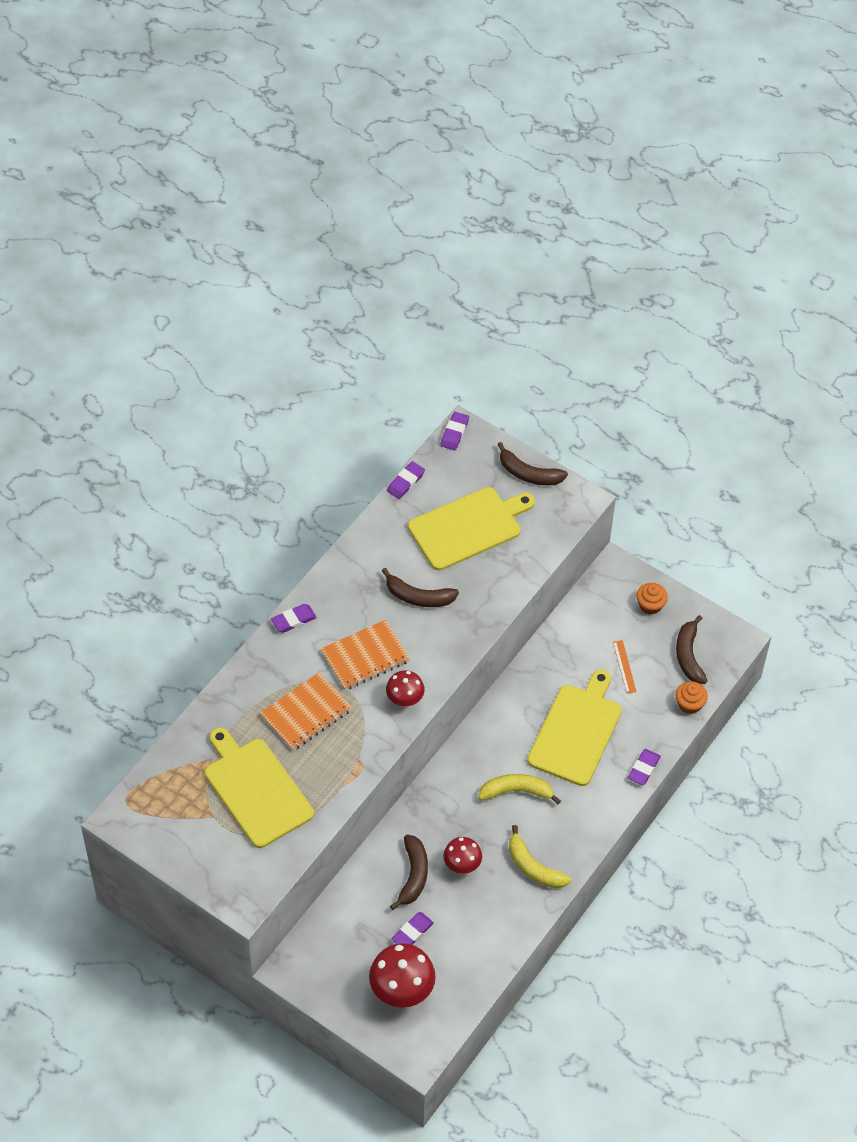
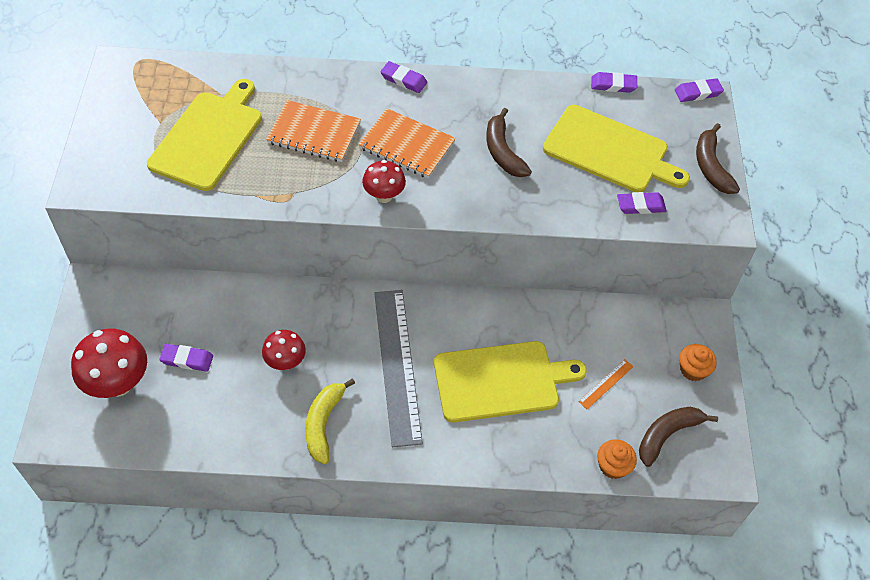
camera: 55 degrees right, 0 degrees up
brown banana [390,834,428,910] -> none
yellow banana [478,774,561,804] -> grey ruler [374,290,423,447]
purple eraser [628,749,661,786] -> purple eraser moved to [617,192,667,214]

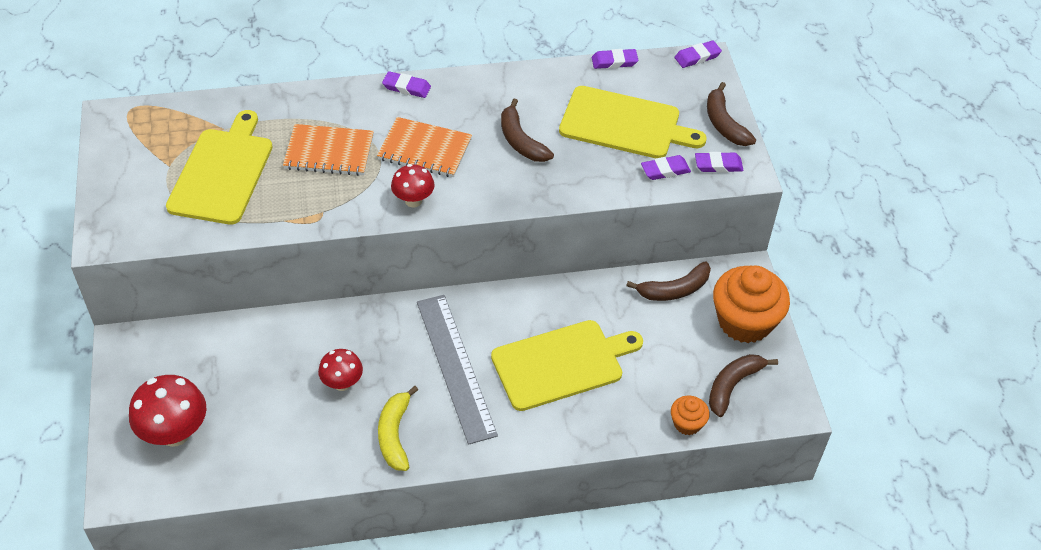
camera: 10 degrees left, 5 degrees down
purple eraser [159,344,213,372] -> purple eraser moved to [695,152,743,173]
orange ruler [578,359,634,409] -> none
orange cupcake [679,344,717,381] -> orange cupcake [713,266,790,343], size x2.07
none -> brown banana [626,261,711,301]

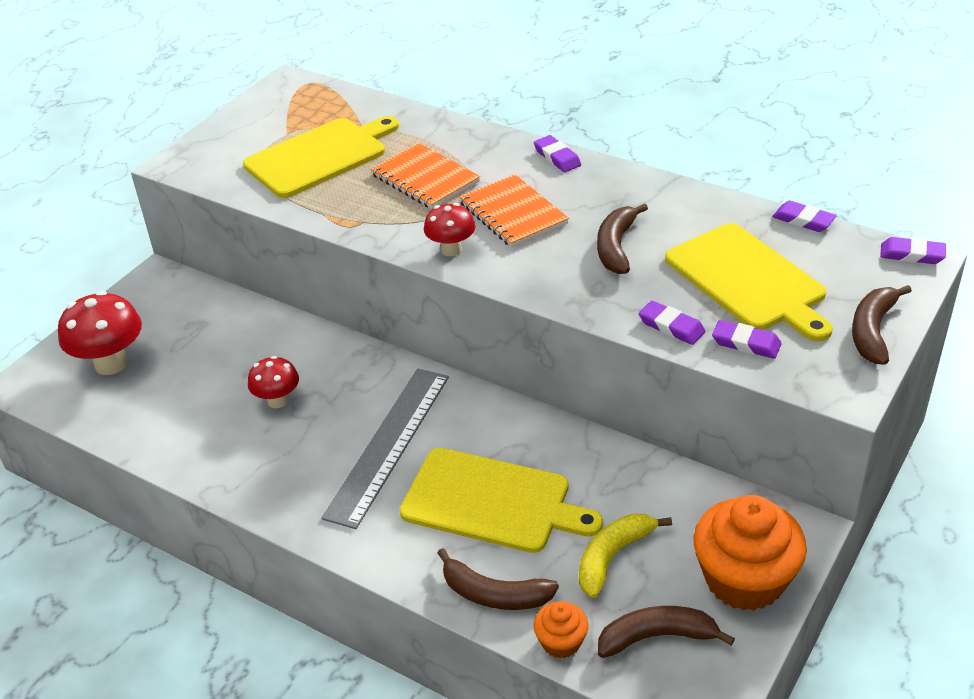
camera: 45 degrees right, 10 degrees down
yellow banana [378,386,418,471] -> yellow banana moved to [579,514,672,598]
brown banana [626,261,711,301] -> brown banana moved to [437,548,559,610]
purple eraser [695,152,743,173] -> purple eraser moved to [639,301,705,345]

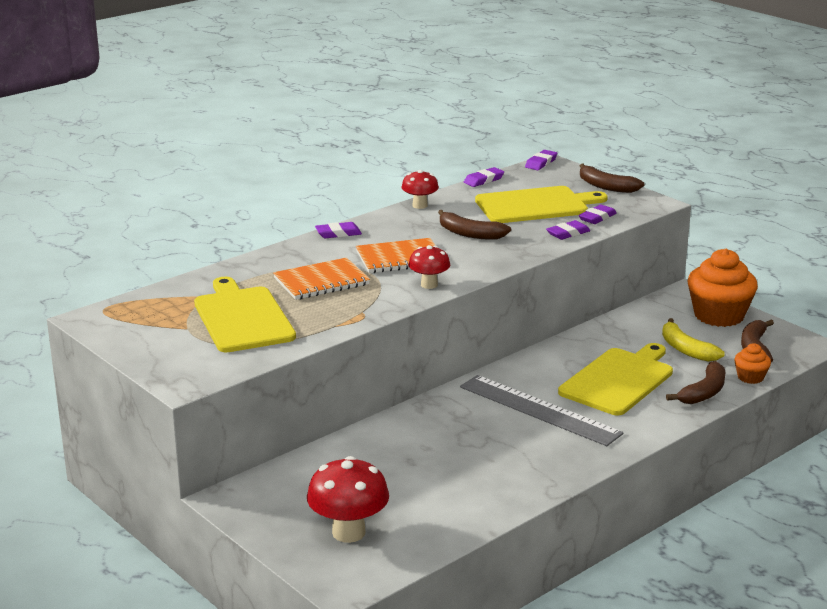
camera: 75 degrees left, 15 degrees down
red mushroom [248,356,299,408] -> red mushroom moved to [402,170,439,209]

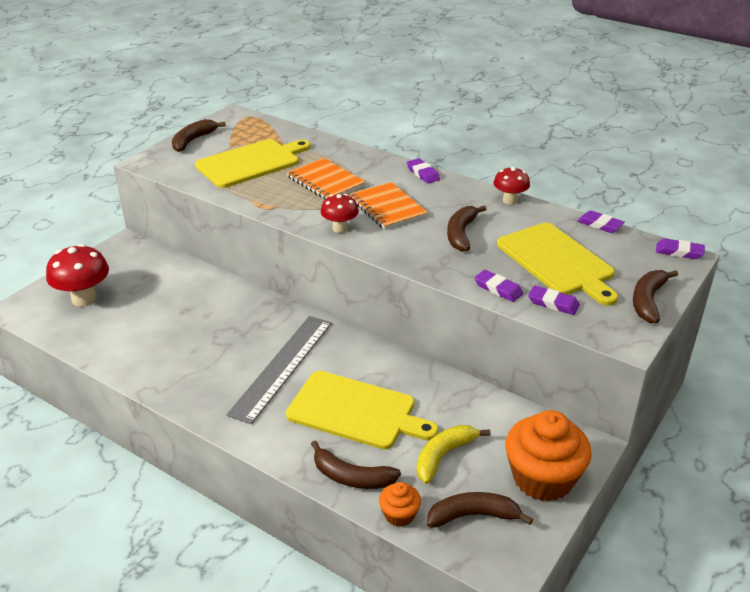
camera: 75 degrees right, 10 degrees up
none -> brown banana [172,119,226,152]

